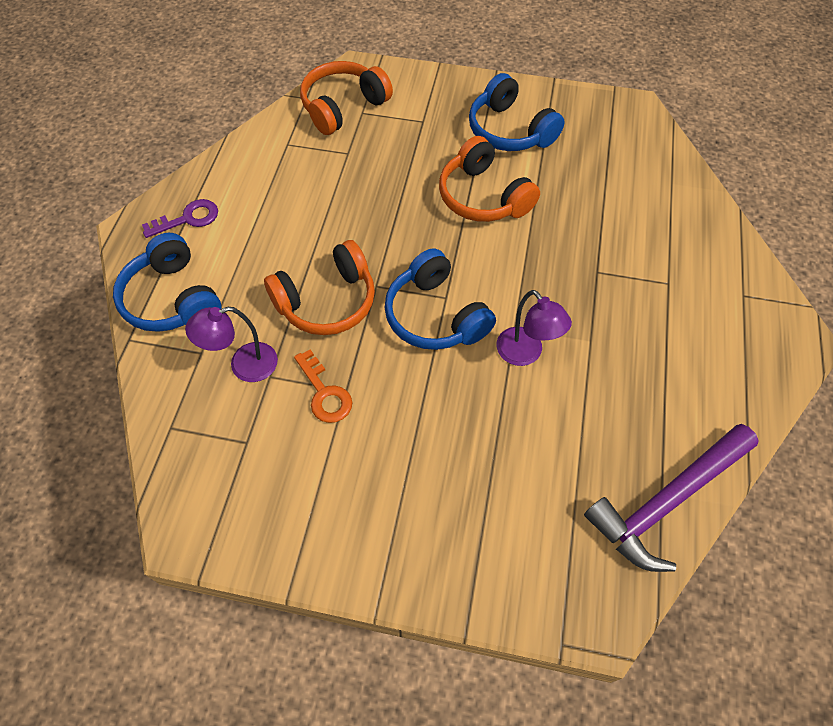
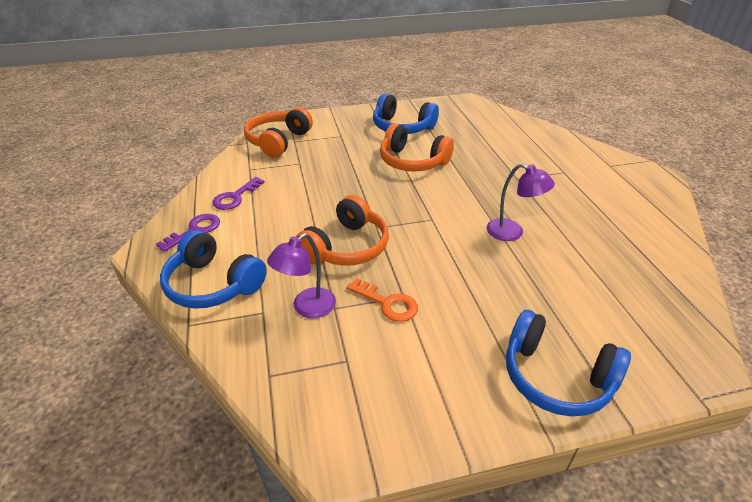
camera: 25 degrees left, 20 degrees down
blue headphones [385,248,496,350] -> blue headphones moved to [506,310,631,416]
purple hammer [584,424,759,572] -> none
none -> purple key [212,177,265,210]

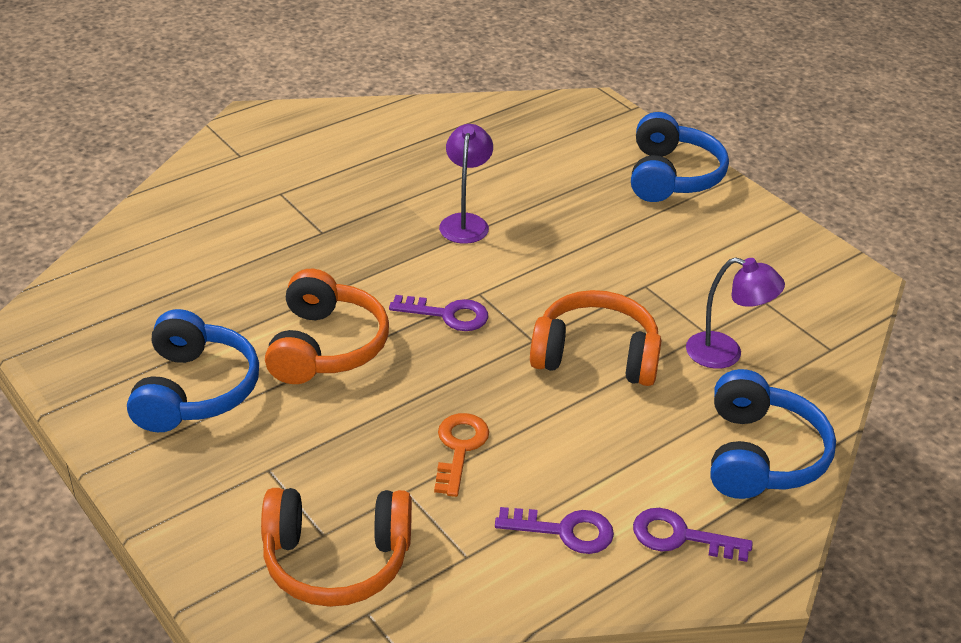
camera: 115 degrees left, 0 degrees up
orange key [347,278,418,322] -> orange key moved to [434,413,489,497]
none -> purple key [389,295,488,331]

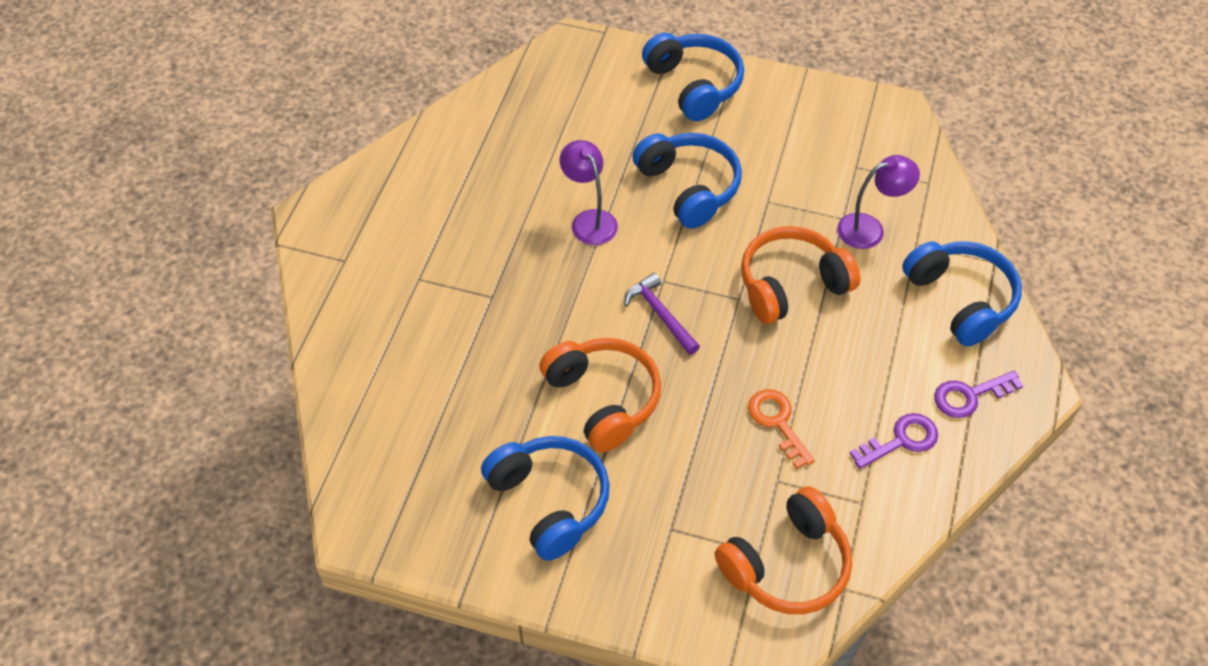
camera: 35 degrees left, 15 degrees up
purple key [389,295,488,331] -> purple hammer [624,273,700,355]
none -> blue headphones [632,133,742,229]

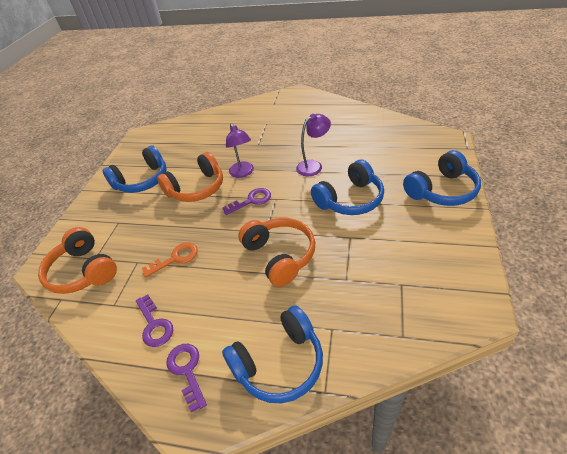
camera: 90 degrees right, 10 degrees down
purple hammer [624,273,700,355] -> purple key [222,188,271,215]
purple lamp [837,155,920,249] -> purple lamp moved to [226,123,254,178]

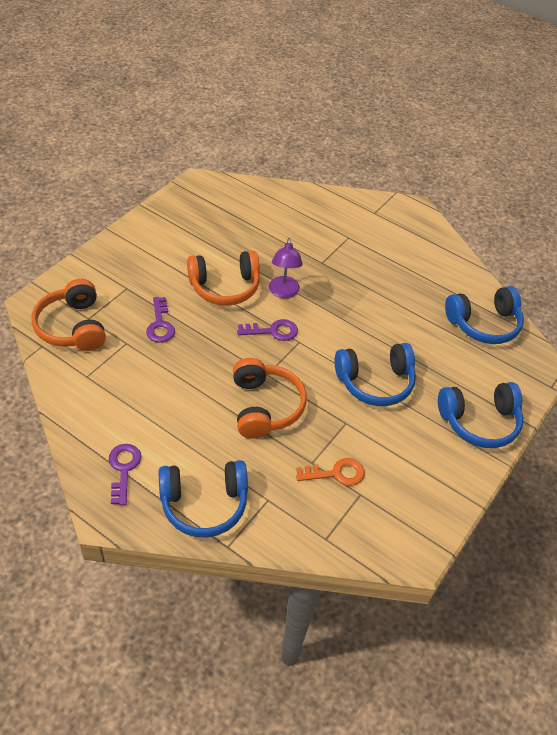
camera: 15 degrees right, 5 degrees up
blue headphones [102,145,167,193] -> blue headphones moved to [445,286,524,344]
purple key [136,294,173,347] -> purple key moved to [146,297,175,343]
orange key [142,243,198,278] -> orange key moved to [296,458,365,486]
purple lamp [296,114,331,176] -> none

